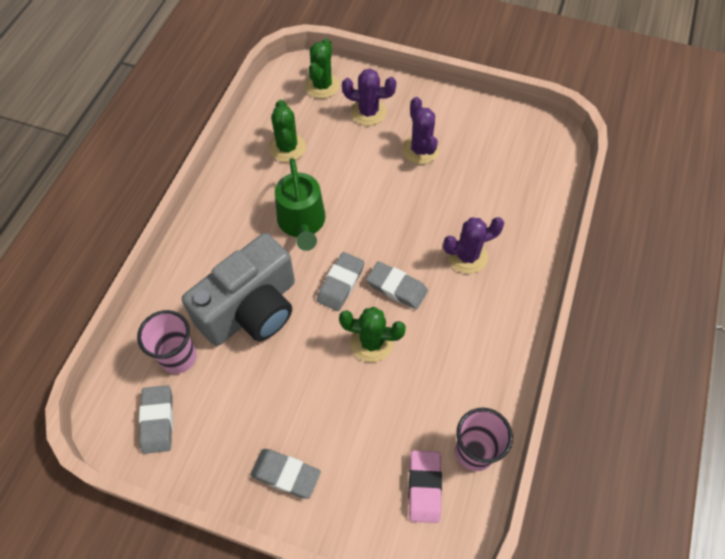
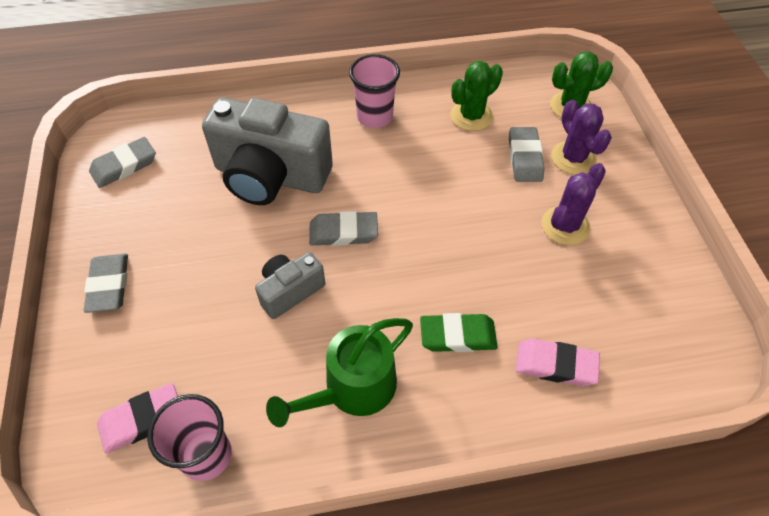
camera: 60 degrees right, 5 degrees down
pink cup [137,310,197,374] -> pink cup moved to [349,54,400,128]
green watering can [275,158,325,251] -> green watering can moved to [266,318,413,427]
green cactus [339,307,406,362] -> grey camera [255,252,325,319]
grey eraser [366,261,428,310] -> grey eraser moved to [509,127,544,182]
purple cactus [443,217,504,274] -> green eraser [420,313,498,352]
none -> pink eraser [516,339,600,386]

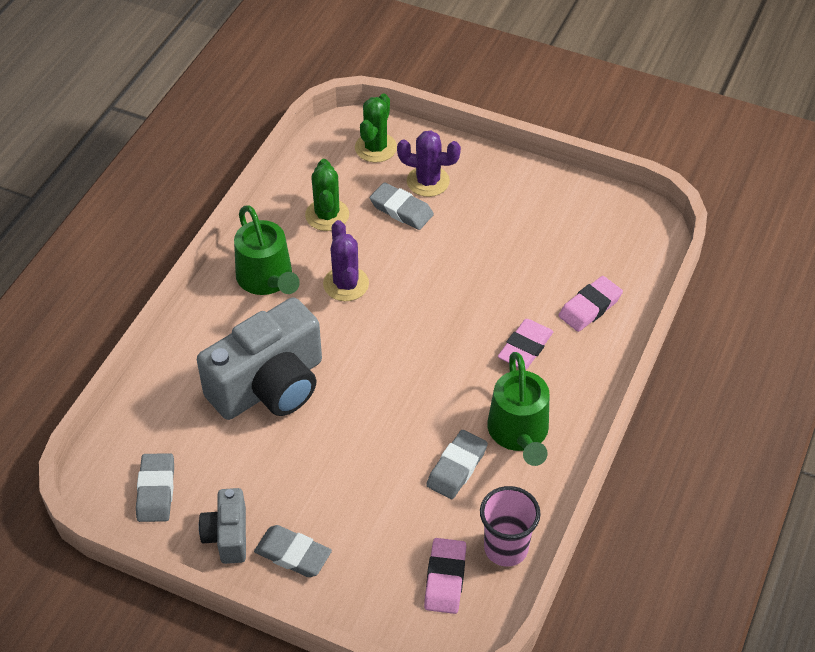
camera: 55 degrees left, 5 degrees down
grey camera [255,252,325,319] -> grey camera moved to [199,488,246,564]
grey eraser [309,211,378,246] -> grey eraser moved to [426,430,488,499]
pink cup [349,54,400,128] -> green watering can [234,205,300,295]
green eraser [420,313,498,352] -> pink eraser [498,319,553,370]
purple cactus [542,163,606,245] -> purple cactus moved to [323,220,369,301]

